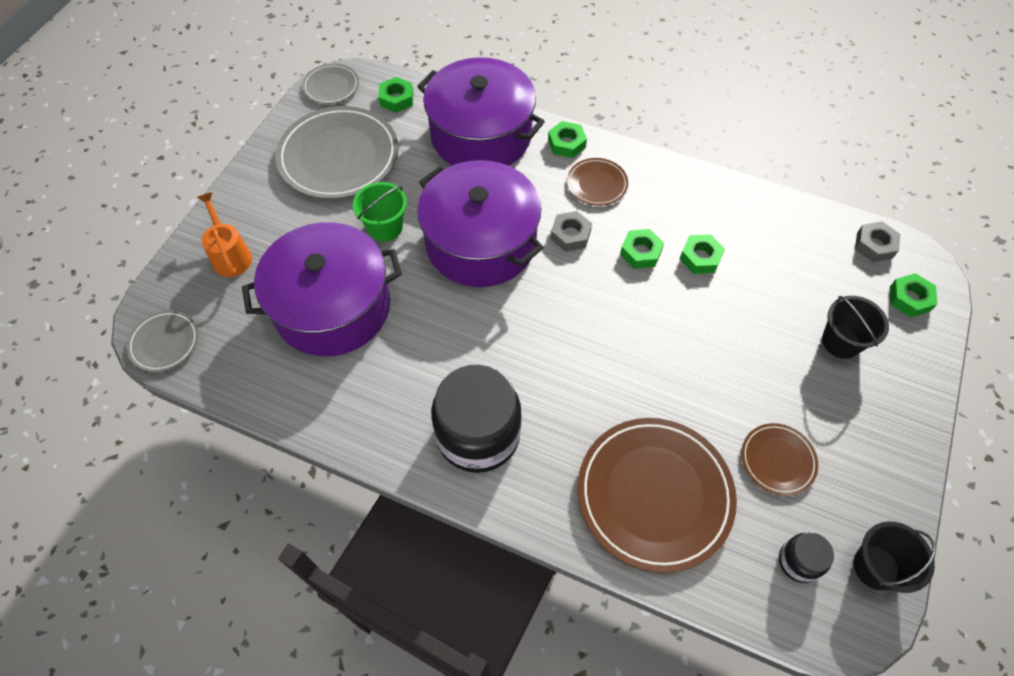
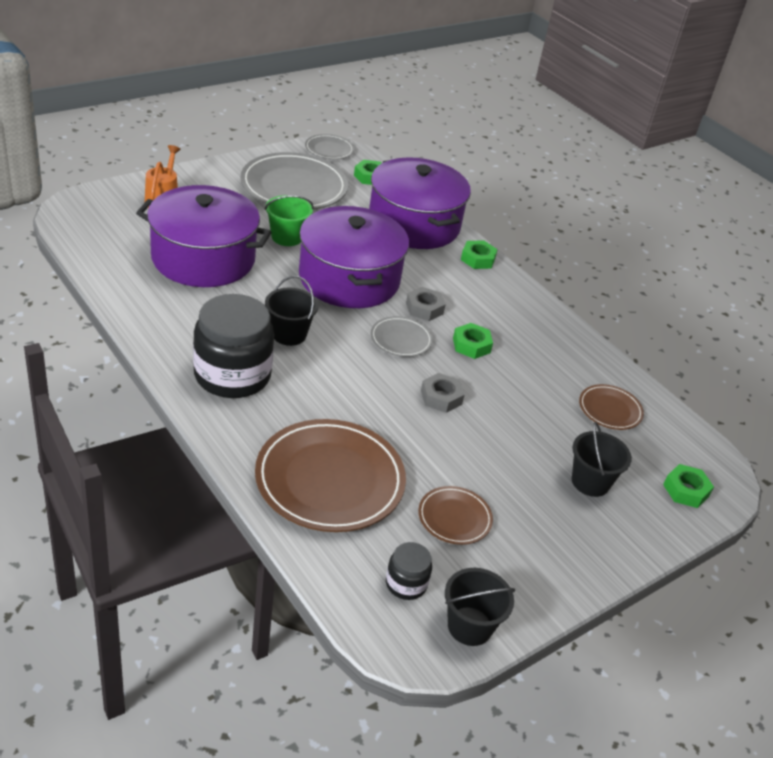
camera: 25 degrees right, 20 degrees down
grey plate [127,311,198,372] -> grey plate moved to [371,316,433,357]
brown plate [567,158,628,206] -> brown plate moved to [579,384,644,430]
green nut [680,234,725,274] -> none
grey nut [855,221,900,262] -> grey nut moved to [421,373,465,413]
none -> black bucket [265,276,318,346]

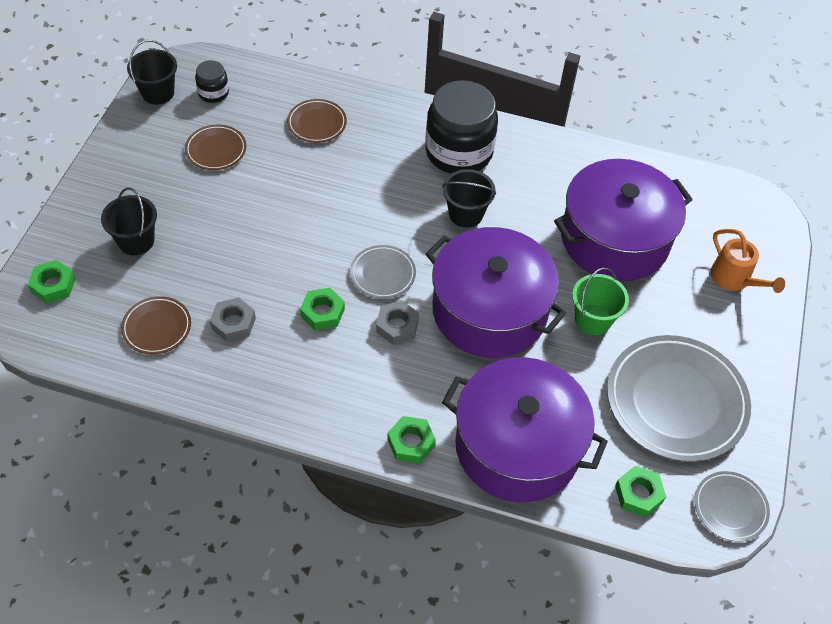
camera: 145 degrees right, 15 degrees up
brown plate [255,419,406,532] -> brown plate [287,99,347,143], size x0.49
grey nut [421,373,465,413] -> grey nut moved to [210,297,256,342]

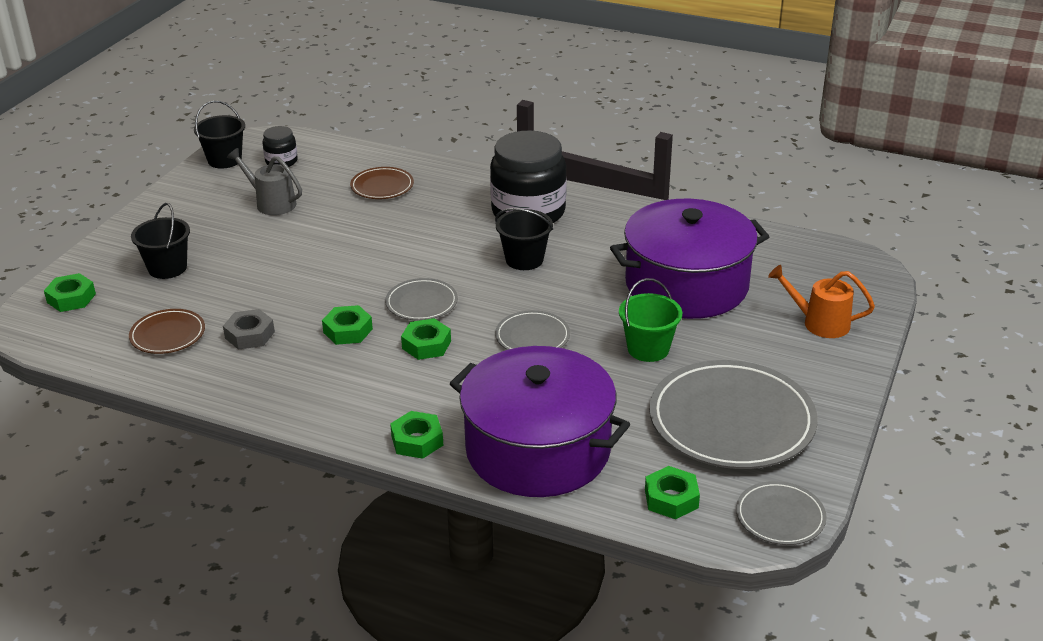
camera: 10 degrees right, 20 degrees down
brown plate [185,125,246,170] -> grey watering can [227,148,302,215]
grey nut [376,300,419,345] -> green nut [401,318,451,360]
purple pot [425,227,566,358] -> grey plate [495,310,570,350]
orange watering can [711,229,785,293] -> orange watering can turned 135 degrees clockwise [768,265,875,338]

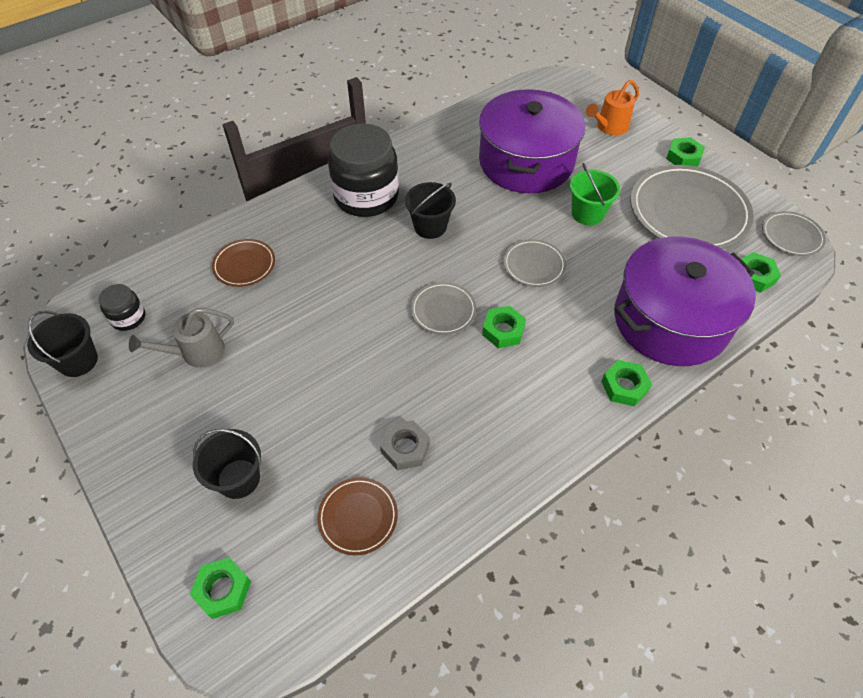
camera: 60 degrees left, 20 degrees up
green nut [322,305,373,345] -> green nut moved to [666,137,705,167]

